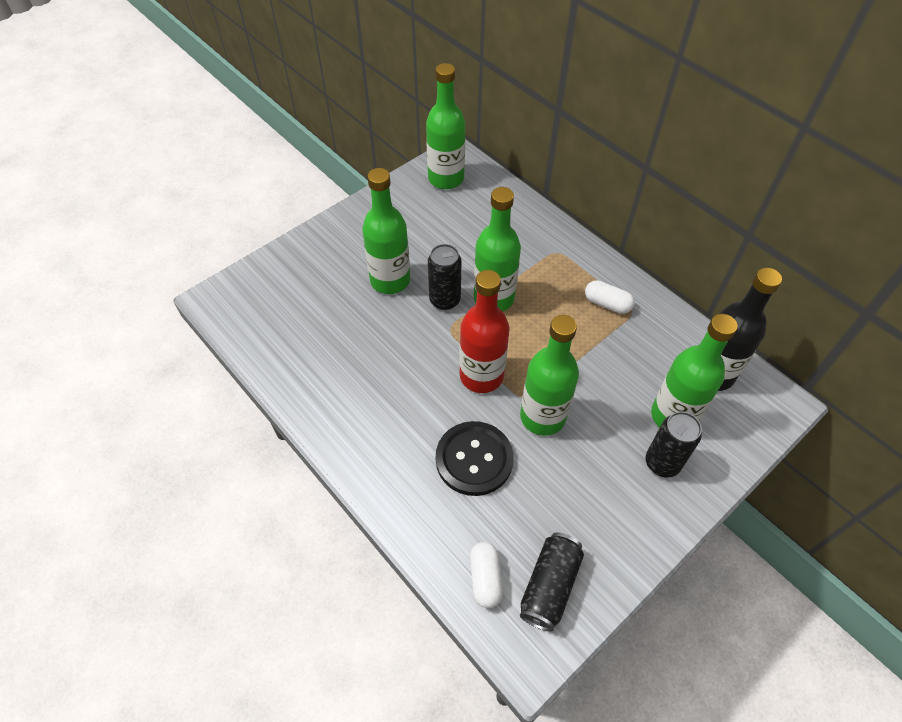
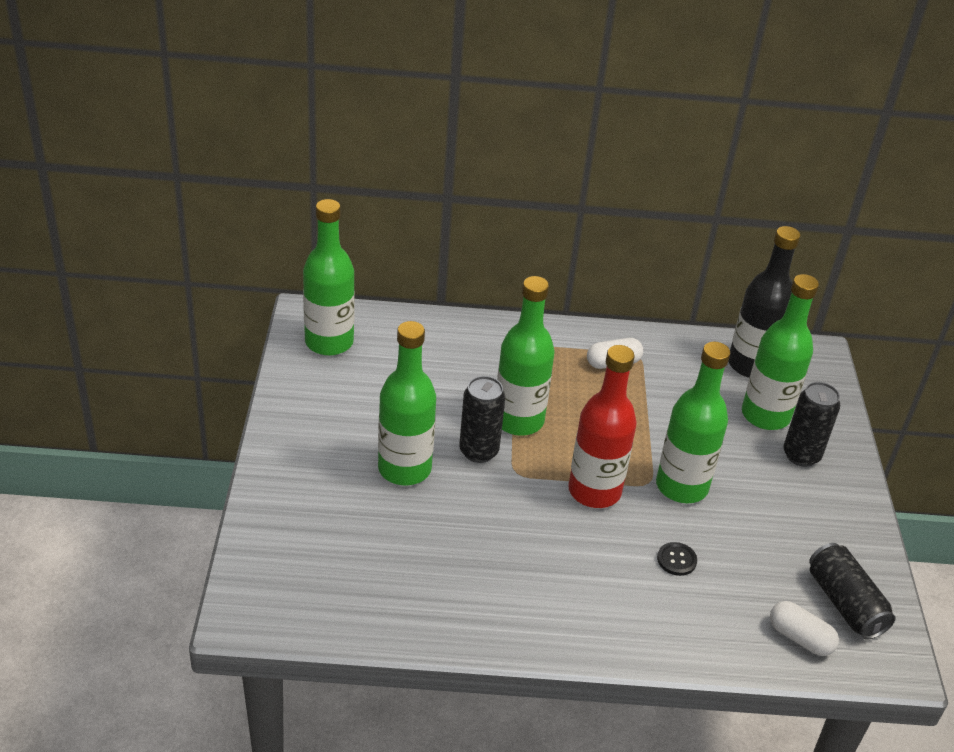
camera: 50 degrees left, 15 degrees down
black button [435,421,514,496] -> black button [657,542,697,576], size x0.43

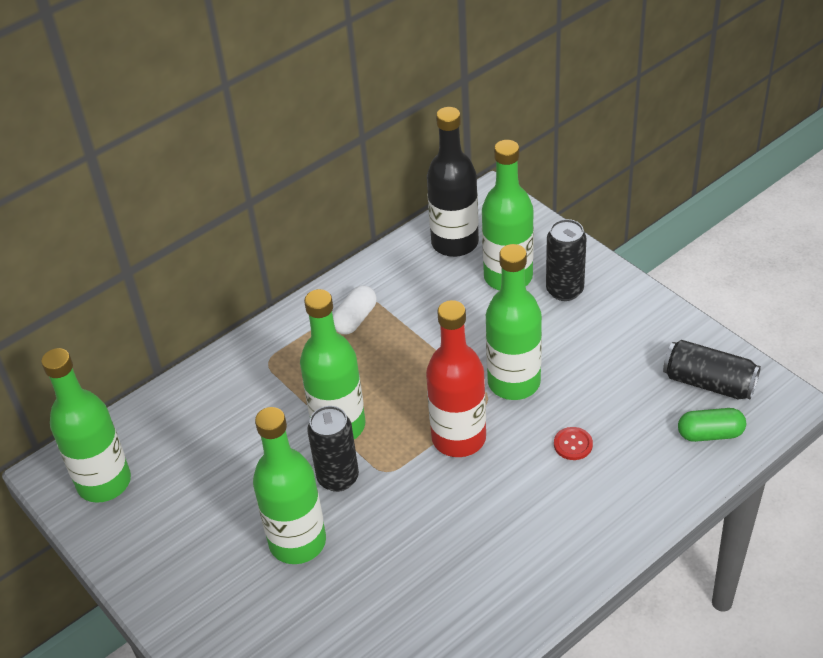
camera: 35 degrees left, 5 degrees up
black button [657,542,697,576] -> red button [554,427,593,460]
white capsule [770,601,839,656] -> green capsule [678,408,746,442]

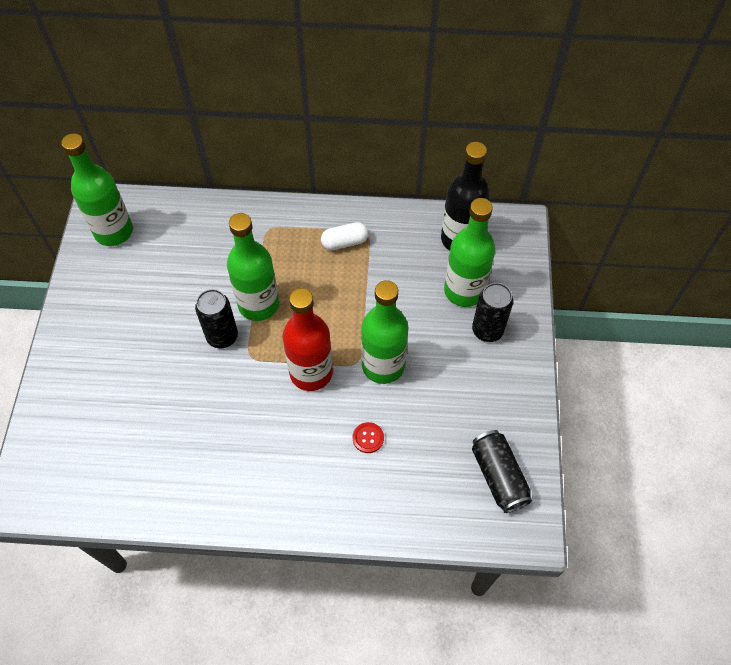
camera: 40 degrees right, 15 degrees up
green bottle [253,407,326,564] -> none
green capsule [678,408,746,442] -> none

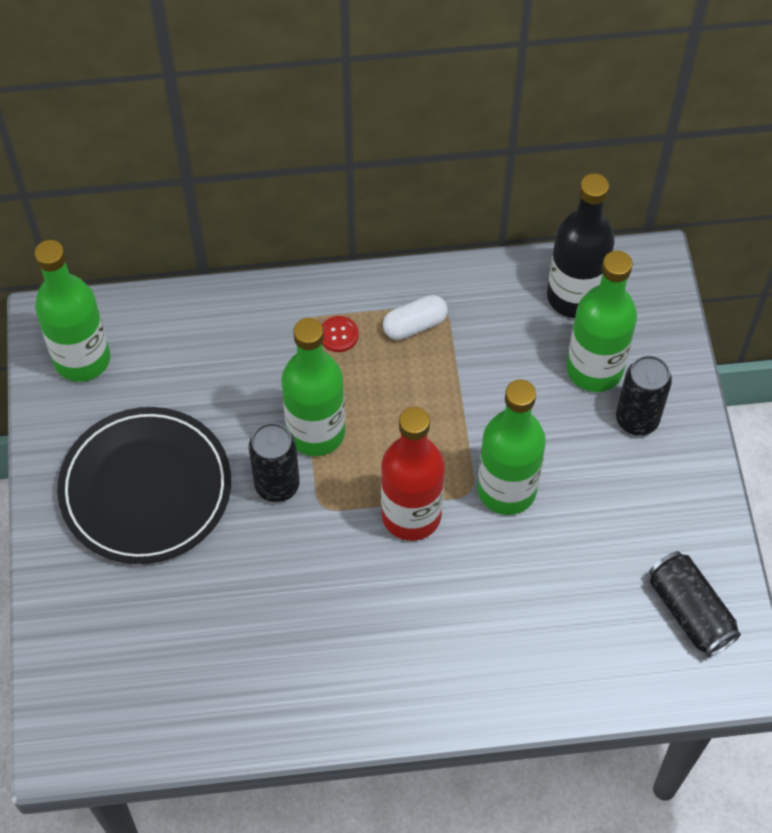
camera: 10 degrees left, 0 degrees up
red button [353,422,384,453] -> red button moved to [322,316,358,352]
none -> black plate [57,407,231,564]

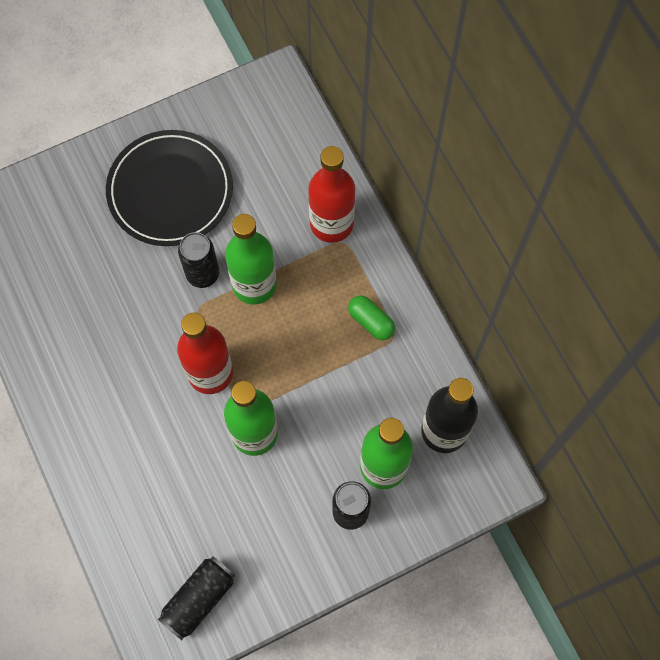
camera: 70 degrees right, 10 degrees up
green bottle [35,240,110,382] -> none
red button [322,316,358,352] -> none
white capsule [383,295,448,340] -> green capsule [348,296,395,340]
none -> red bottle [308,146,355,243]

